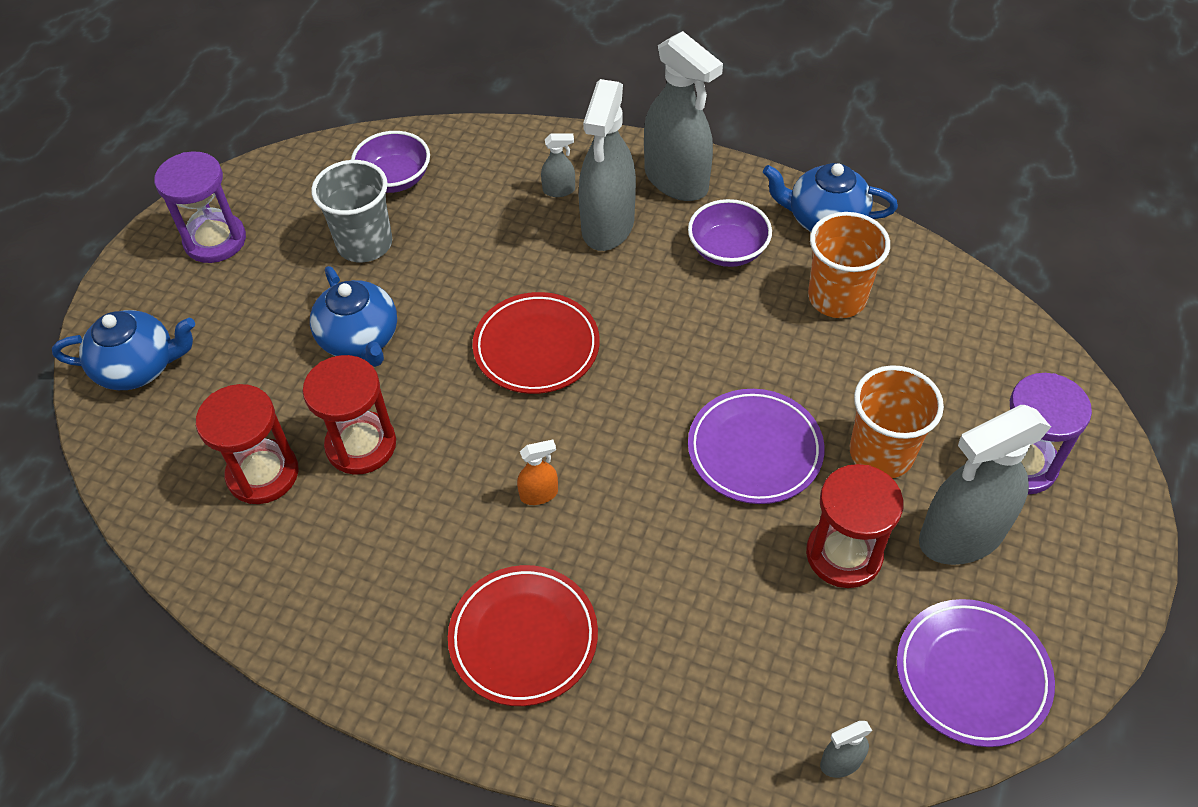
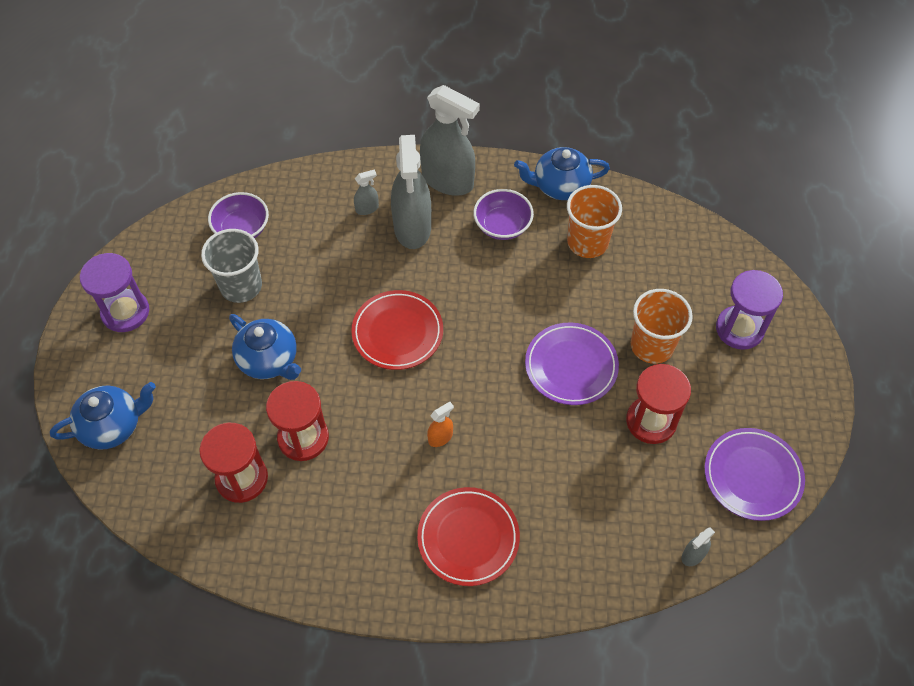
camera: 20 degrees left, 5 degrees up
grey spray bottle [919,405,1051,565] -> none

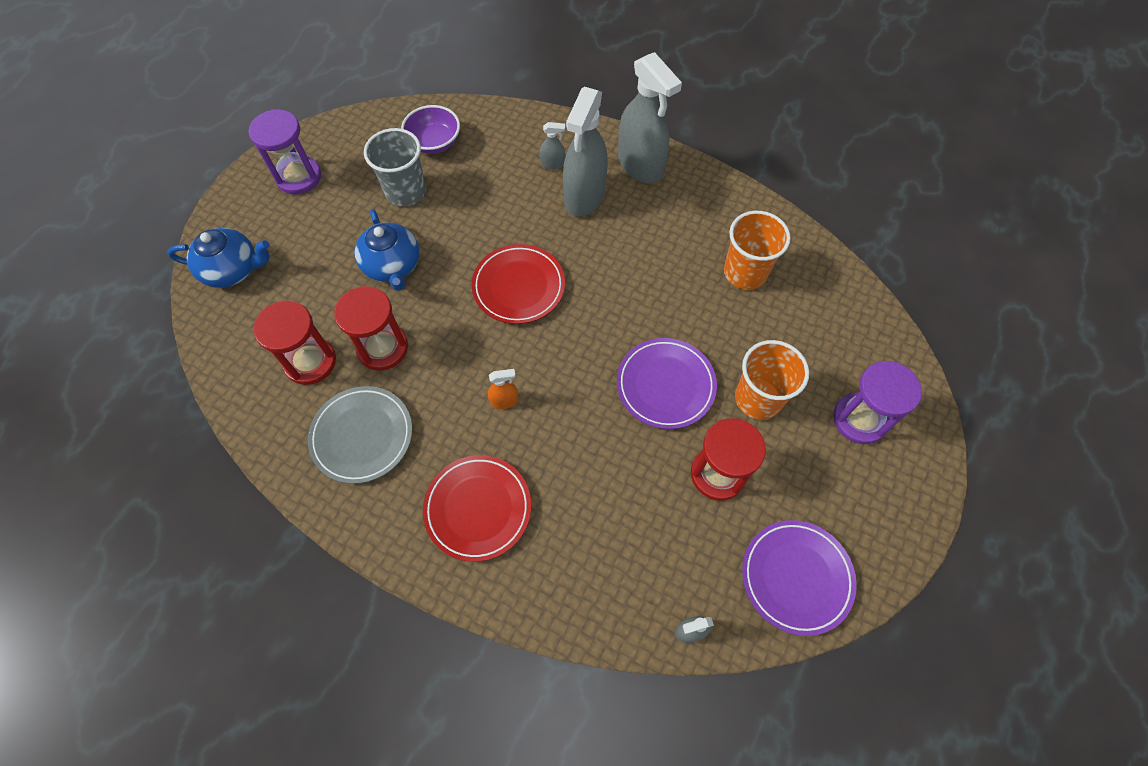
camera: 25 degrees right, 5 degrees up
purple bowl [473,189,534,240] -> none
blue teapot [514,147,610,200] -> none
none -> grey plate [308,386,412,484]

